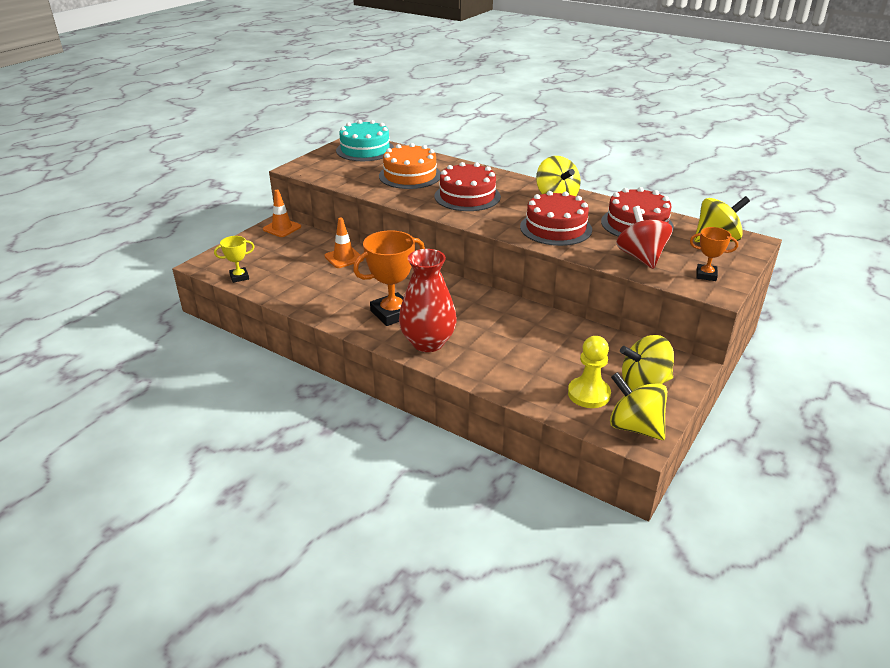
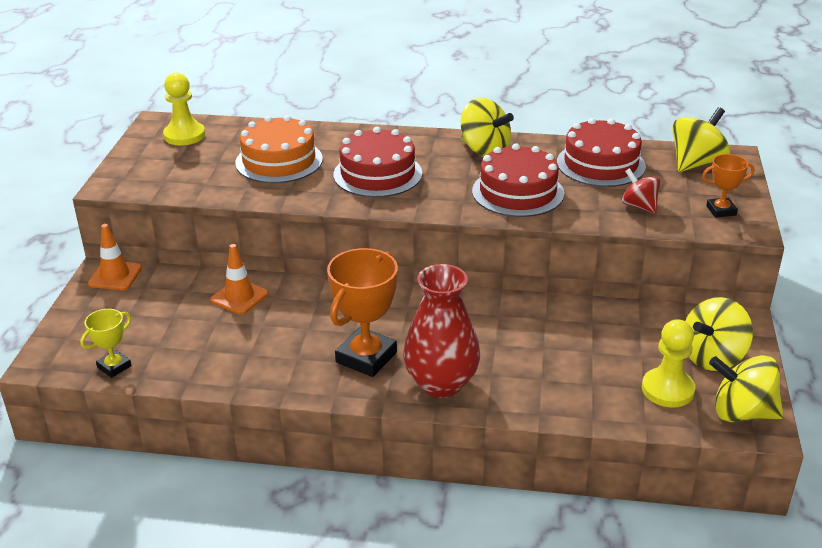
camera: 25 degrees left, 0 degrees up
turquoise cake [336,120,394,161] -> yellow pawn [163,72,205,146]
red spinning top [616,206,673,269] -> red spinning top [622,168,660,214], size x0.63

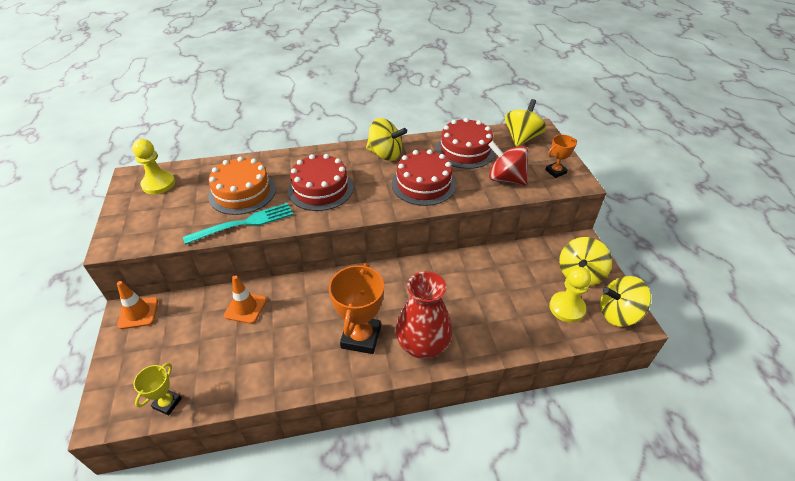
camera: 20 degrees left, 10 degrees up
red spinning top [622,168,660,214] -> red spinning top [488,141,528,186], size x1.58
none -> turquoise fork [183,203,293,245]

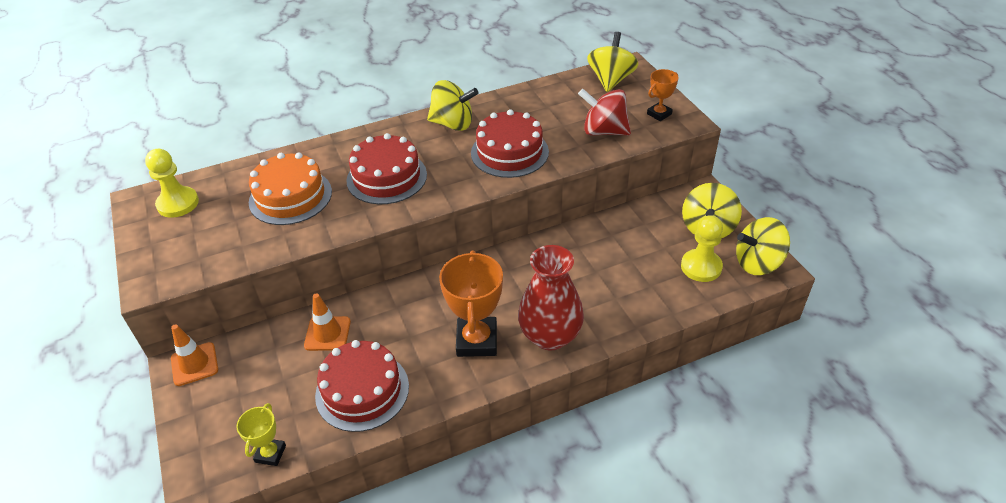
camera: 10 degrees left, 0 degrees up
turquoise fork [183,203,293,245] -> none
red cake [436,118,495,169] -> red cake moved to [315,340,409,432]

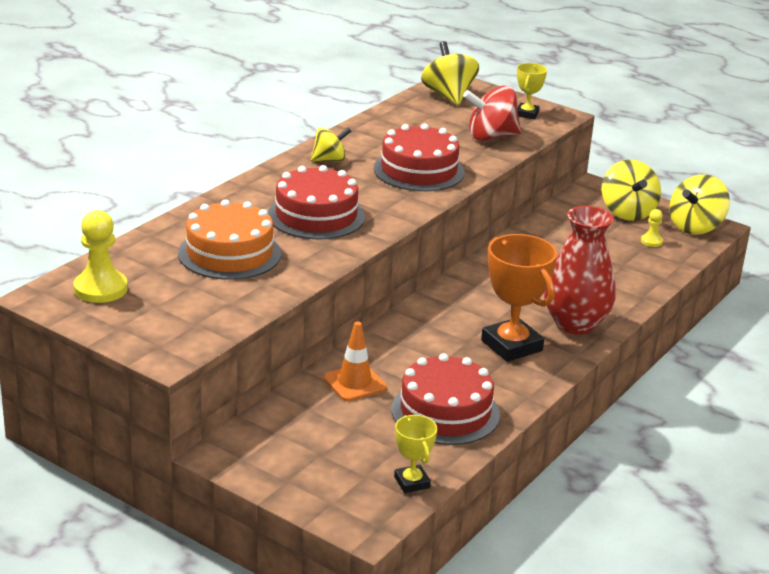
camera: 35 degrees left, 15 degrees down
orange traffic cone [171,324,218,386] -> none
yellow spinning top [427,80,478,131] -> yellow spinning top [311,127,351,162], size x0.63
orange trophy [647,69,679,121] -> yellow trophy [517,63,547,119]
yellow pawn [681,215,723,282] -> yellow pawn [641,209,663,247], size x0.50

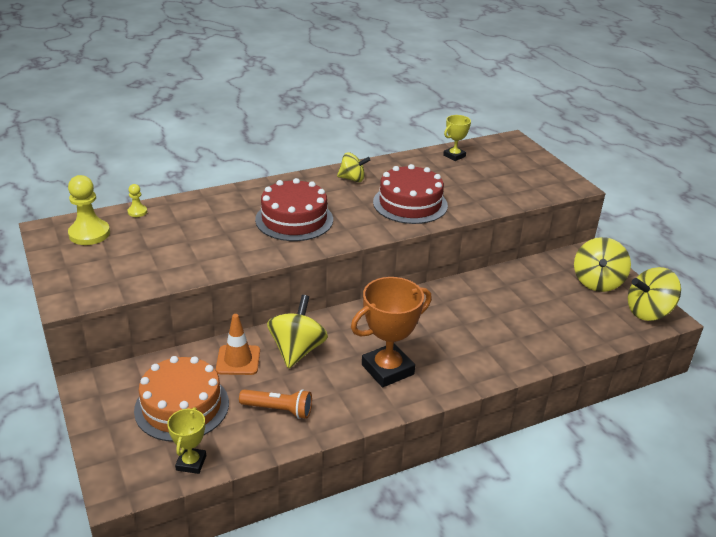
camera: 30 degrees right, 5 degrees up
orange cake [178,199,281,280] -> orange cake moved to [134,356,229,442]
red cake [391,353,500,445] -> orange flashlight [239,389,312,419]
yellow spinning top [421,41,479,105] -> yellow spinning top moved to [267,295,328,368]
red spinning top [463,86,521,141] -> none
orange trophy [481,234,557,362] -> orange trophy turned 60 degrees clockwise [351,277,432,388]
yellow trophy [517,63,547,119] -> yellow trophy moved to [443,115,471,161]
red vase [544,206,616,334] -> none
yellow pawn [641,209,663,247] -> yellow pawn moved to [128,184,147,217]

